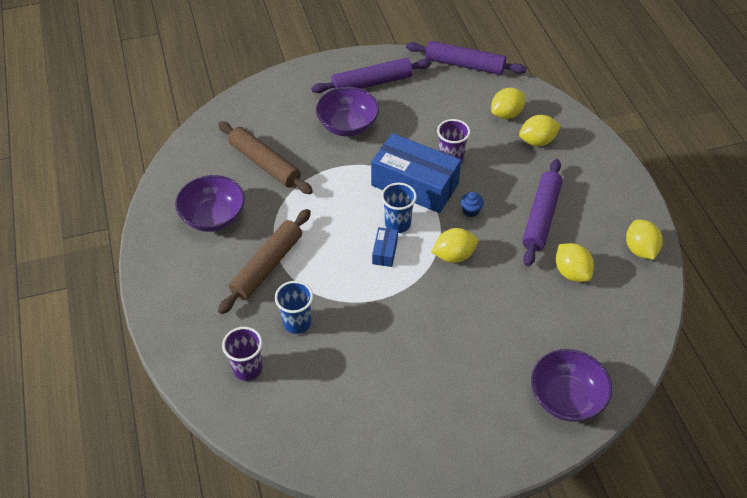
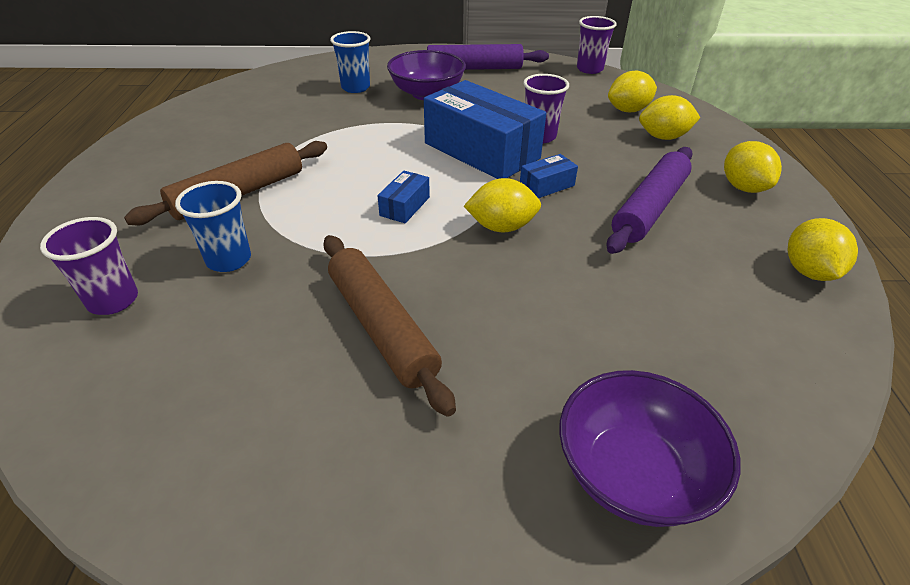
camera: 15 degrees right, 10 degrees down
purple bowl [175,175,245,232] -> none
brown rolling pin [218,121,313,194] -> brown rolling pin moved to [323,235,456,417]
blue cup [381,183,417,233] -> blue cup moved to [330,31,371,93]
purple rolling pin [406,41,527,75] -> purple cup [577,16,617,74]
blue cupcake [460,192,484,217] -> blue box [520,154,578,198]
yellow lemon [556,243,594,282] -> yellow lemon moved to [724,141,782,193]

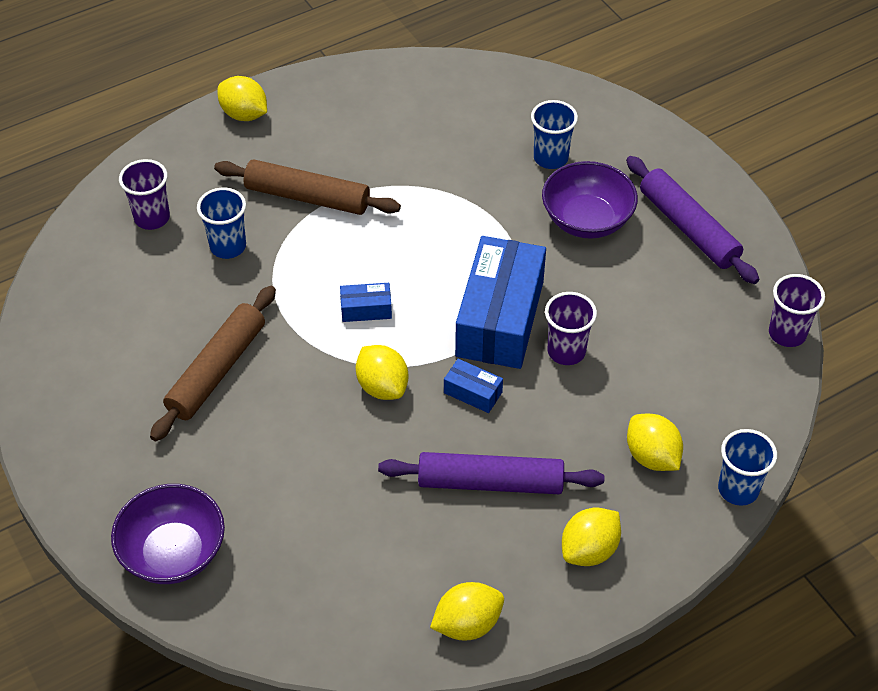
camera: 60 degrees right, 10 degrees up
yellow lemon [608,71,657,112] -> yellow lemon moved to [217,76,267,121]
none -> blue cup [718,429,777,506]

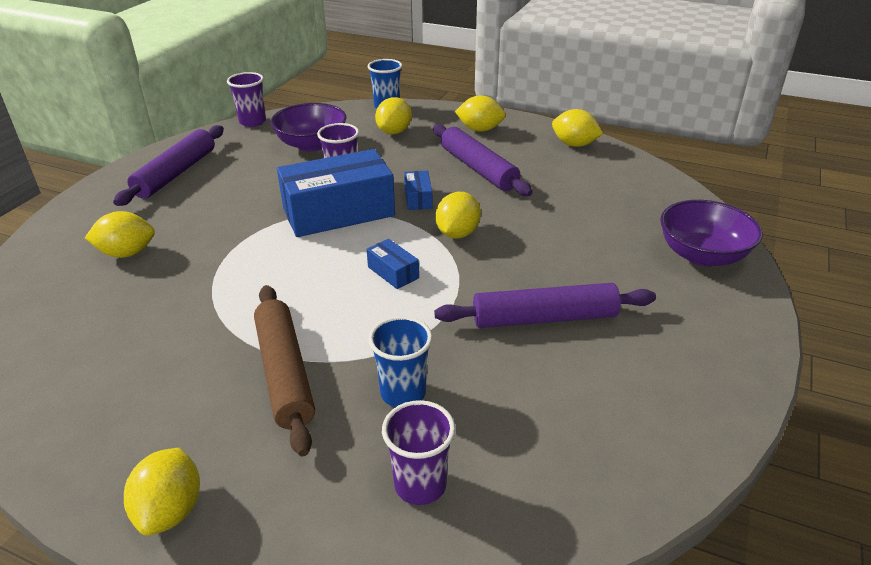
camera: 125 degrees left, 15 degrees down
brown rolling pin [150,286,276,441] -> purple rolling pin [434,283,656,328]
blue cup [531,100,578,169] -> yellow lemon [85,211,155,258]
purple bowl [542,161,638,239] -> purple bowl moved to [270,103,346,152]

